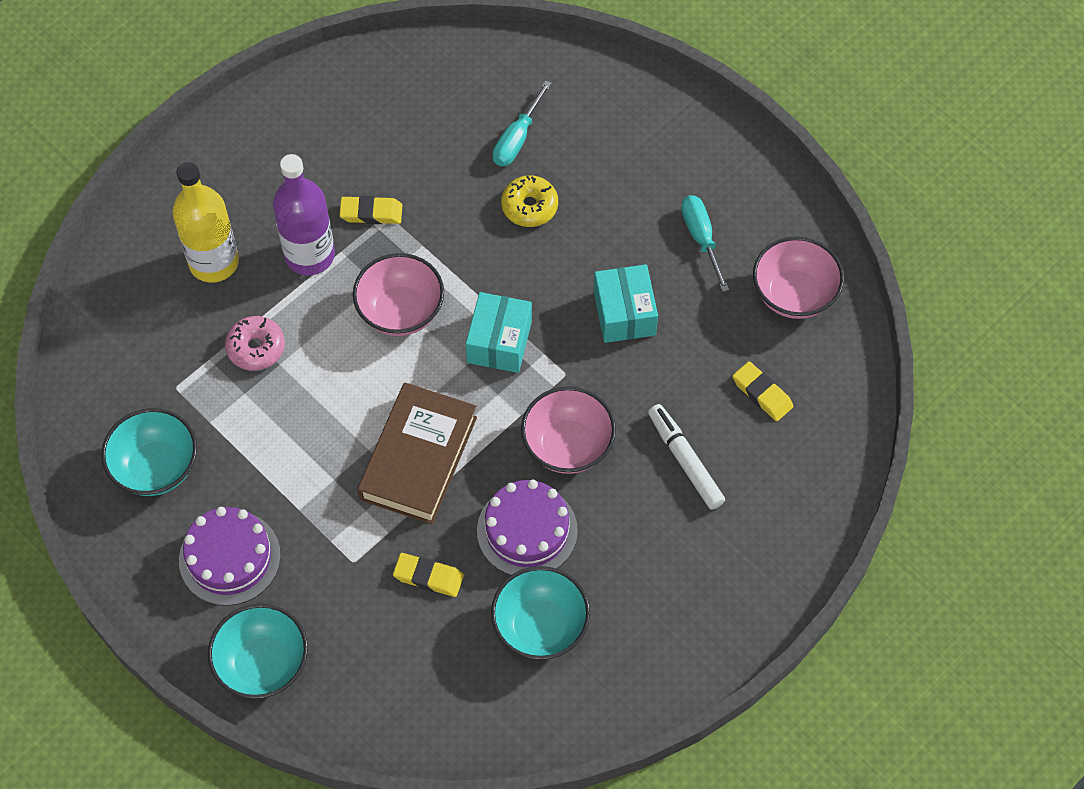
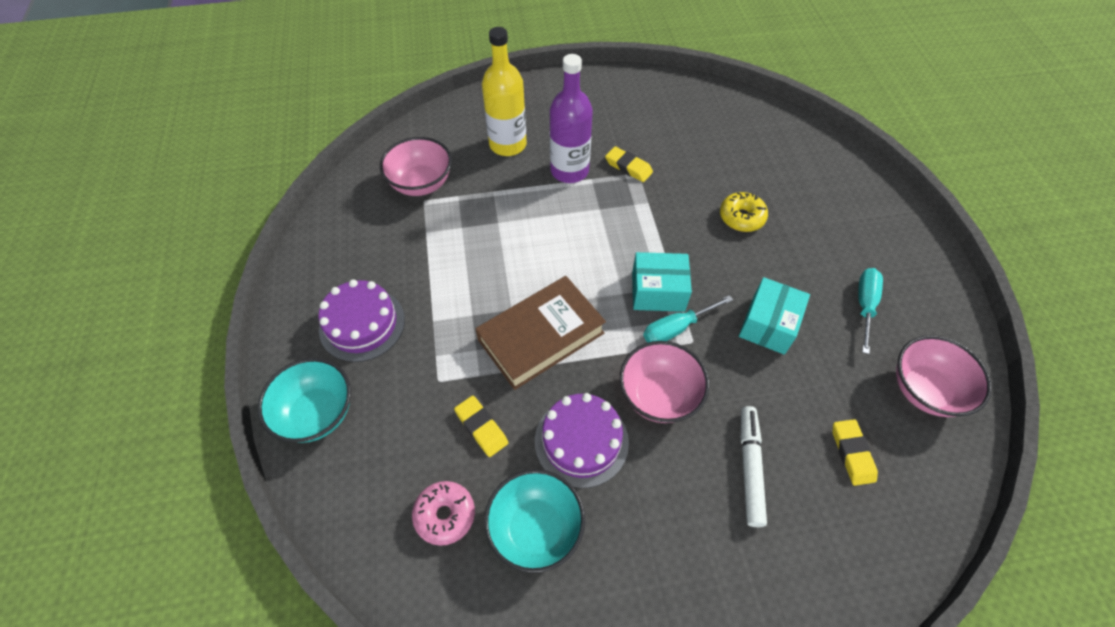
camera: 35 degrees right, 5 degrees down
turquoise bowl [101,408,197,496] -> none
pink donut [225,316,285,371] -> pink donut moved to [412,481,475,546]
pink bowl [353,253,444,336] -> pink bowl moved to [380,137,452,196]
turquoise box [466,292,532,373] -> turquoise box turned 45 degrees clockwise [632,252,692,312]
turquoise screwdriver [493,81,552,166] -> turquoise screwdriver moved to [643,295,733,343]

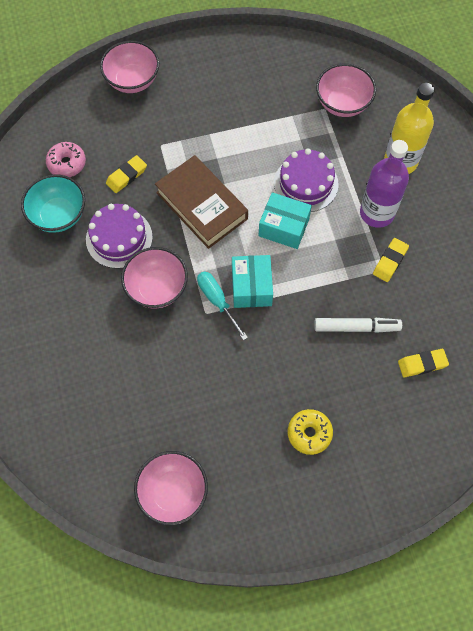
camera: 85 degrees right, 10 degrees up
turquoise bowl [258,358,351,443] -> pink bowl [100,41,159,93]
purple cake [318,279,405,362] -> purple cake moved to [274,148,339,212]
yellow donut [720,192,768,232] -> yellow donut moved to [288,409,333,455]
turquoise box [739,277,810,355] -> turquoise box moved to [258,192,312,249]
white marker [741,406,767,527] -> white marker moved to [314,318,402,333]
yellow eraser [833,419,878,486] -> yellow eraser moved to [398,349,449,377]
turquoise screwdriver [858,268,883,354] -> none

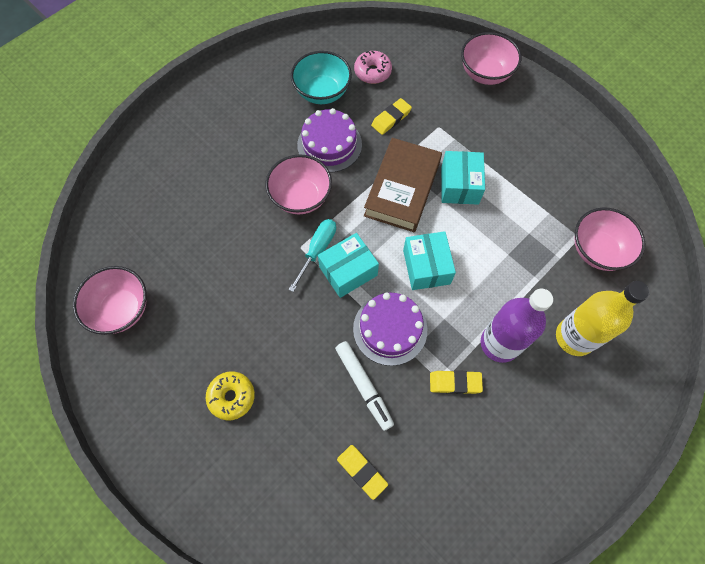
camera: 60 degrees right, 0 degrees up
yellow eraser [106,155,147,193] -> yellow eraser turned 60 degrees counterclockwise [371,98,412,135]
purple cake [274,148,339,212] -> purple cake moved to [353,293,427,366]
none -> turquoise box [441,151,485,205]

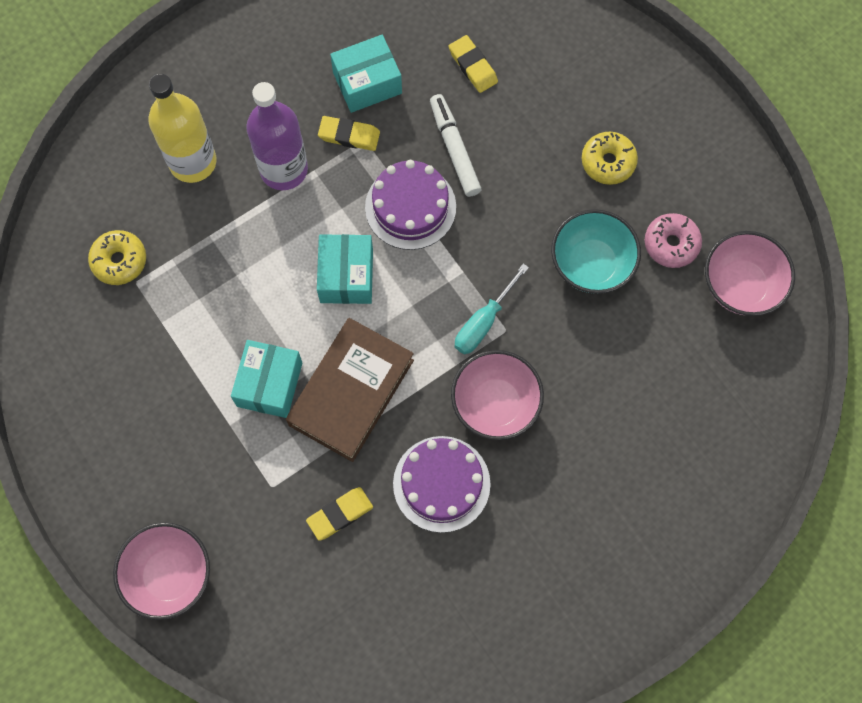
camera: 170 degrees left, 5 degrees up
turquoise bowl [291,51,352,104] -> turquoise bowl moved to [551,209,641,294]
turquoise box [318,233,379,298] -> turquoise box moved to [330,35,402,113]
pink donut [354,51,392,84] -> pink donut moved to [645,213,702,268]
pink bowl [575,207,645,271] -> yellow donut [88,230,146,285]

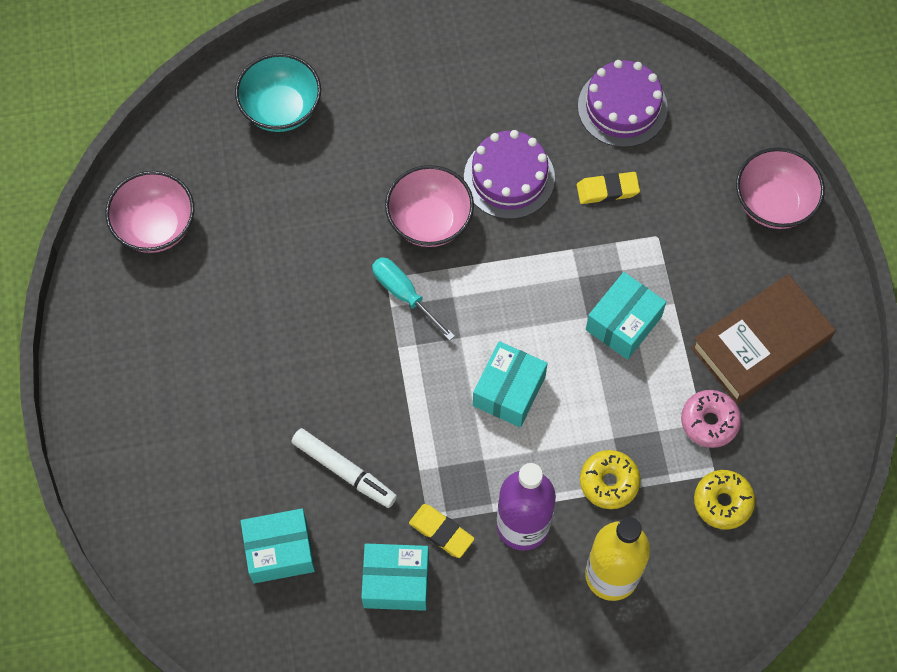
camera: 155 degrees left, 5 degrees down
brown book [286,318,414,462] -> brown book moved to [691,274,836,404]
purple cake [365,160,456,250] -> purple cake moved to [578,60,668,147]
white marker [430,94,482,197] -> white marker turned 60 degrees counterclockwise [291,428,397,508]
yellow eraser [449,35,498,93] -> turquoise box [241,508,315,583]
turquoise screwdriver [455,263,529,354] -> turquoise screwdriver turned 105 degrees counterclockwise [372,257,455,341]
turquoise bowl [551,209,641,294] -> turquoise bowl moved to [235,53,321,132]
yellow donut [582,132,638,185] -> yellow donut moved to [580,450,641,509]
pink donut [645,213,702,268] -> pink donut moved to [681,390,741,448]

